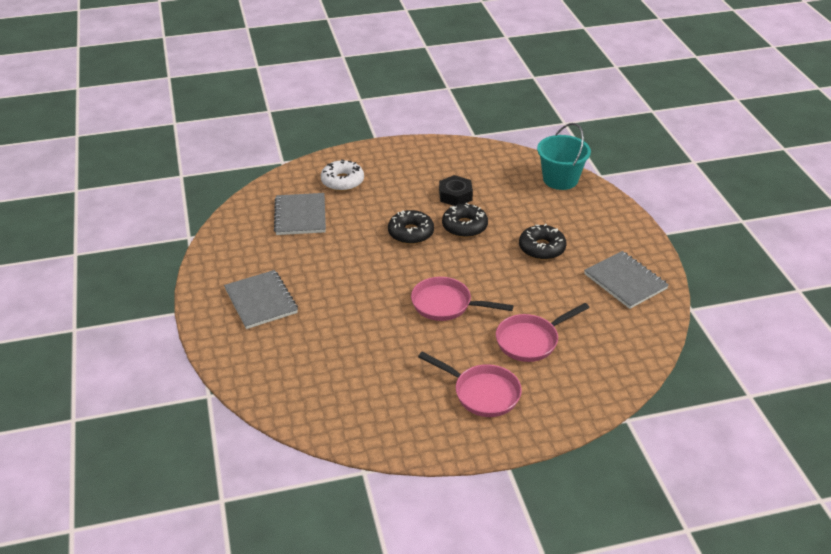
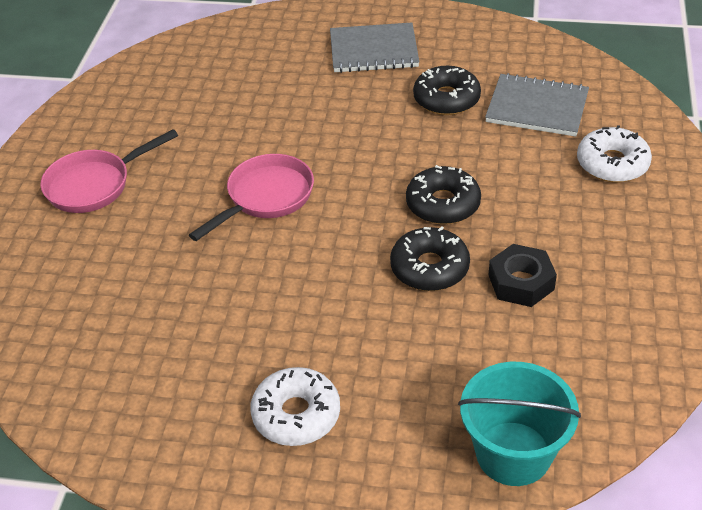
camera: 115 degrees right, 5 degrees up
pink pan [496,303,590,362] -> none
black donut [519,224,567,260] -> black donut moved to [413,66,481,115]
grey notebook [584,251,669,309] -> none
none -> white donut [250,367,340,446]

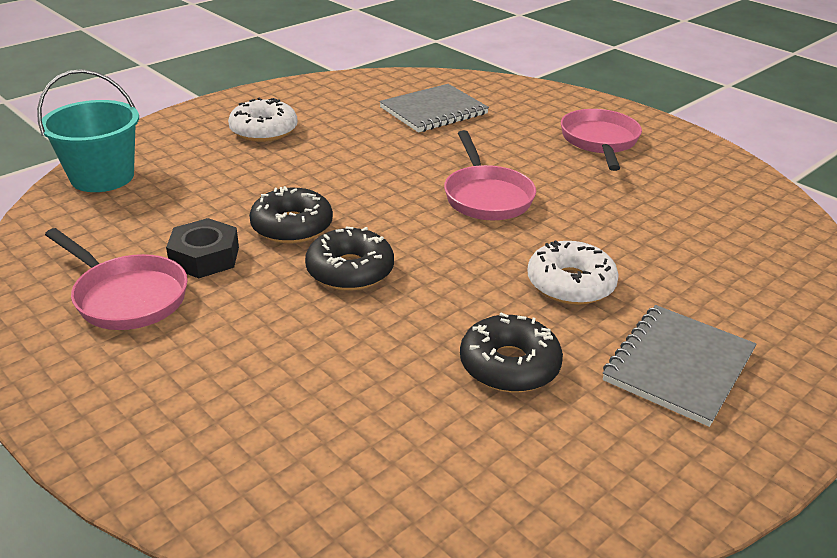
camera: 125 degrees right, 10 degrees down
grey notebook [485,73,589,137] -> grey notebook moved to [379,84,489,132]
white donut [577,125,652,182] -> white donut moved to [527,240,619,305]
none -> pink pan [45,228,188,330]

